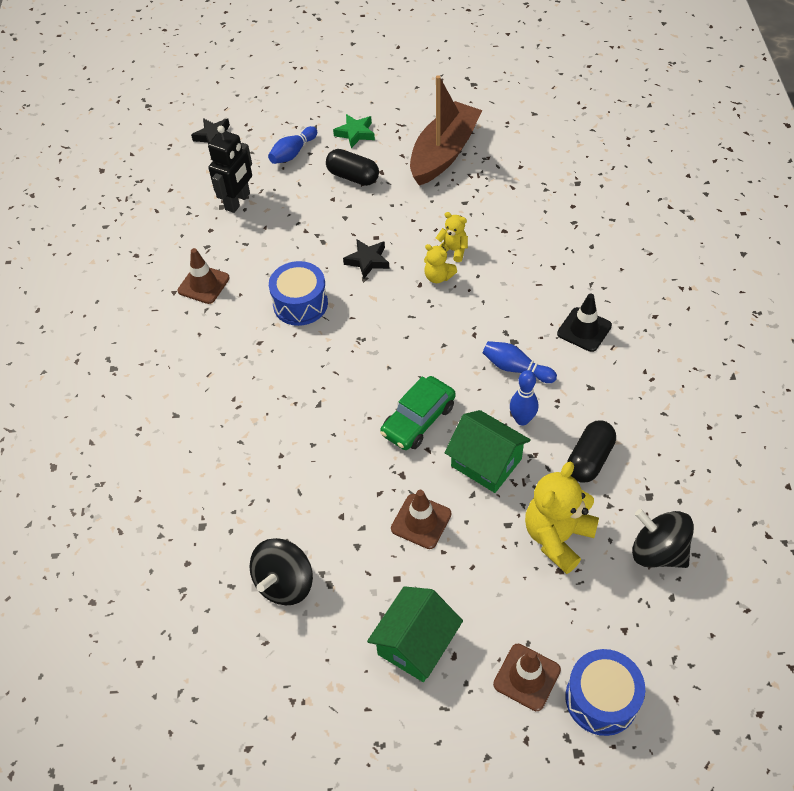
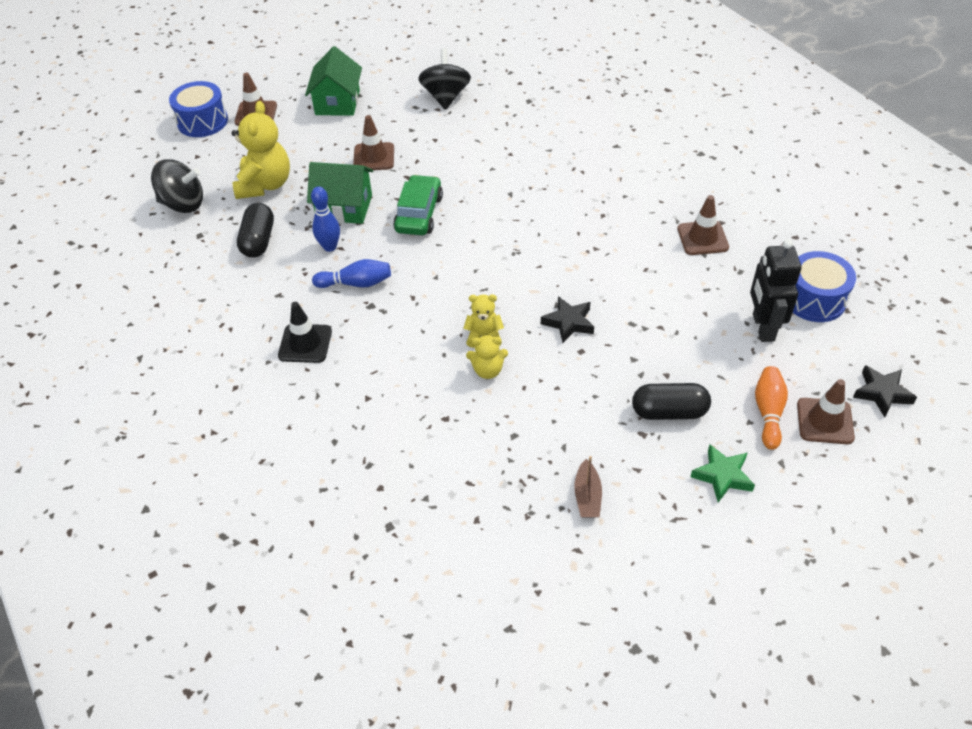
camera: 150 degrees right, 5 degrees down
blue bowling pin [268,126,317,164] -> orange bowling pin [755,366,788,450]
blue drum [269,261,328,326] -> blue drum moved to [793,251,856,322]
brown boat [410,75,482,186] -> brown boat [574,456,602,518], size x0.40
none -> brown traffic cone [797,379,855,444]

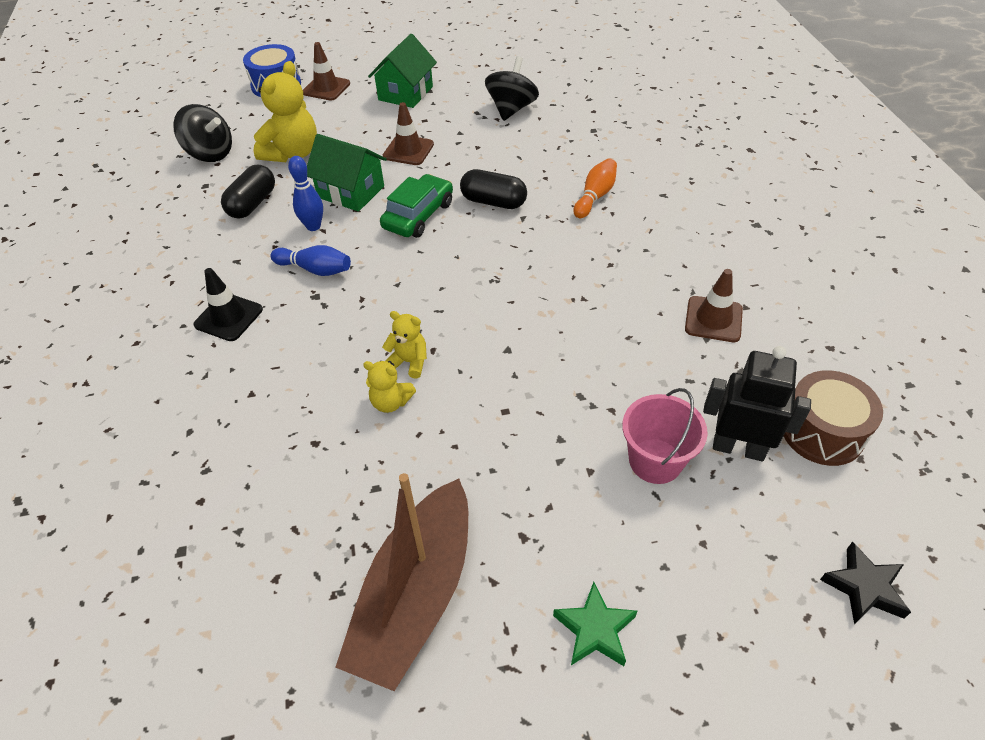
camera: 20 degrees right, 0 degrees up
black star [541,296,594,343] -> none
brown boat [574,456,602,518] -> brown boat [335,473,468,691], size x2.49
black capsule [632,383,711,420] -> black capsule moved to [460,169,527,209]
black robot [750,239,802,342] -> black robot turned 90 degrees clockwise [703,346,811,461]
orange bowling pin [755,366,788,450] -> orange bowling pin moved to [573,158,617,218]
blue drum [793,251,856,322] -> brown drum [784,370,883,466]
brown traffic cone [797,379,855,444] -> none
none -> pink bucket [622,388,708,484]

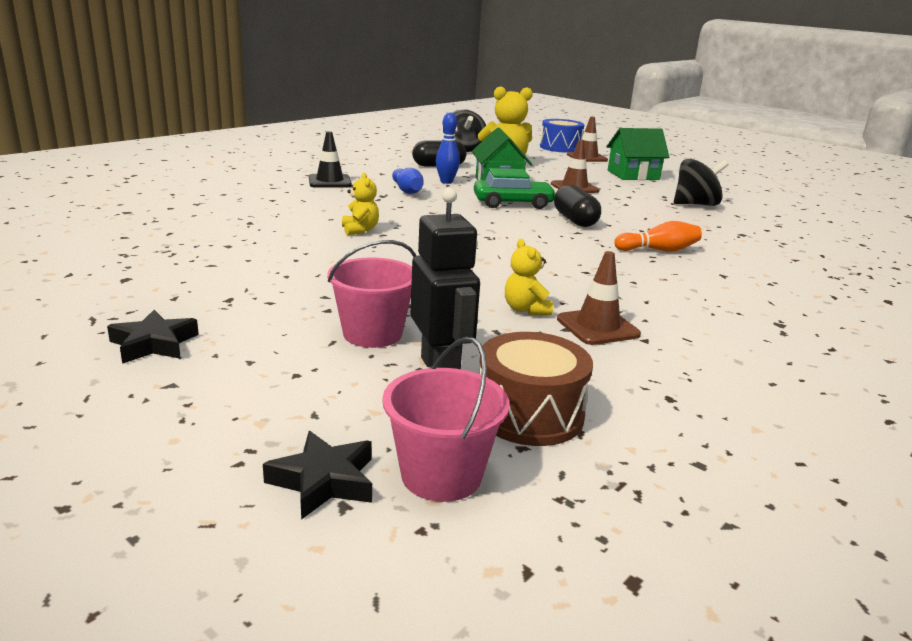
camera: 50 degrees right, 25 degrees down
brown boat [335,473,468,691] -> none
yellow teddy bear [363,361,416,413] -> yellow teddy bear moved to [505,239,553,315]
green star [553,582,637,666] -> black star [107,310,199,364]
none -> pink bucket [382,337,510,502]

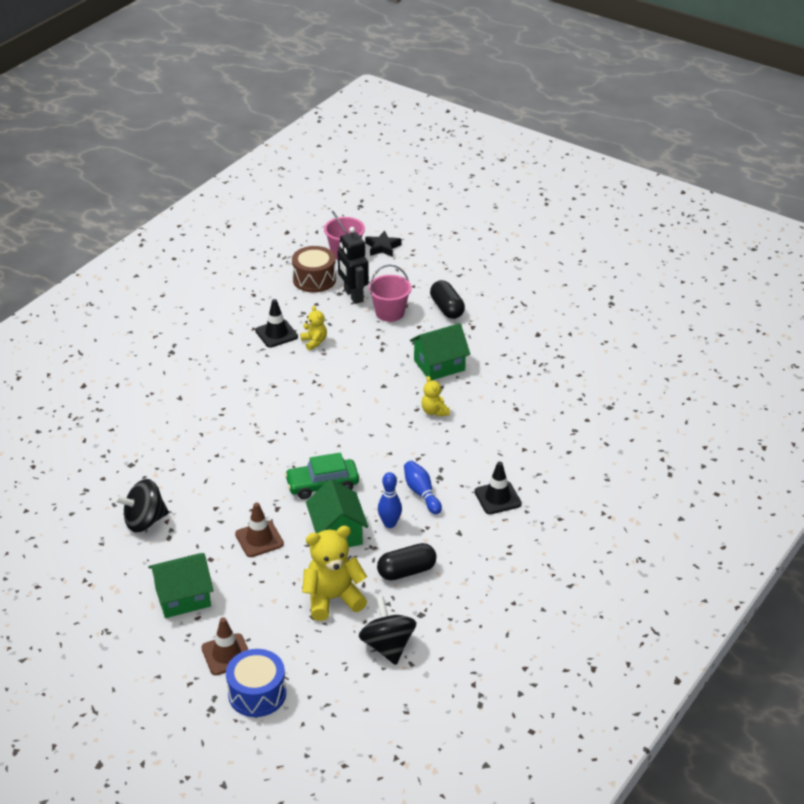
camera: 175 degrees right, 15 degrees up
black star [107,310,199,364] -> none
black capsule [554,185,601,227] -> black capsule moved to [430,280,465,319]
brown traffic cone [557,251,641,345] -> black traffic cone [255,299,298,348]
orange bowling pin [614,221,702,252] -> none
none -> green house [410,323,470,380]

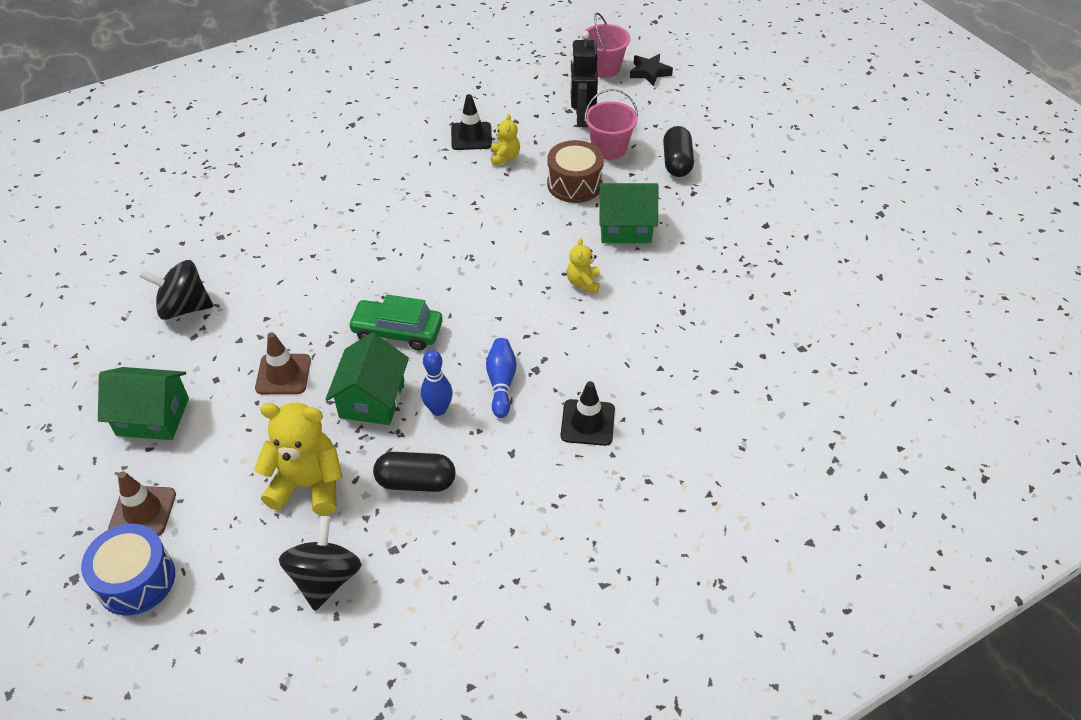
camera: 25 degrees right, 10 degrees up
brown drum [292,246,336,292] -> brown drum moved to [547,140,604,203]

